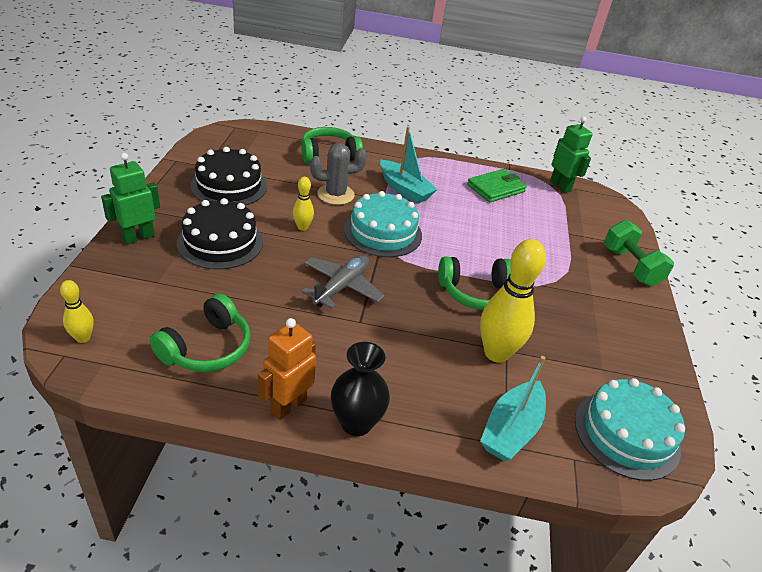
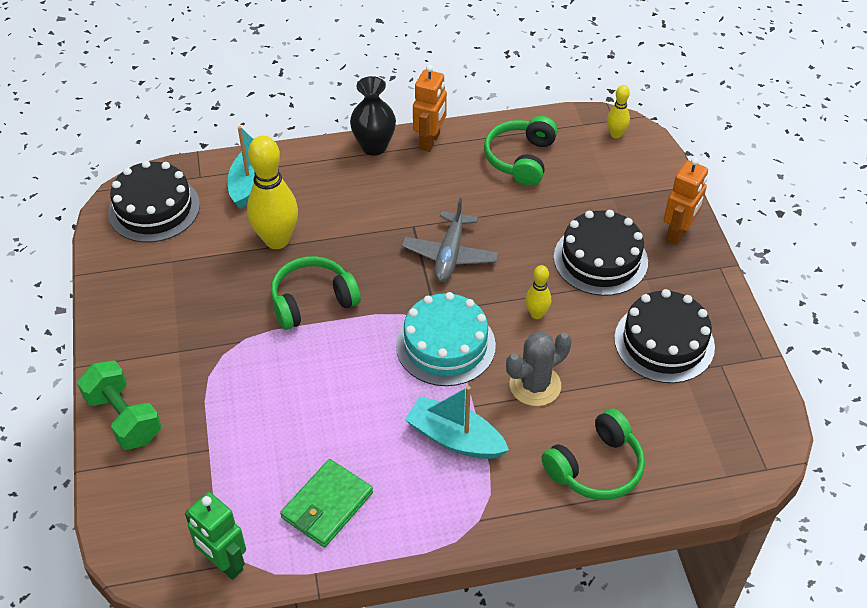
camera: 165 degrees right, 10 degrees up
green robot [101,153,160,245] -> orange robot [664,157,708,245]
turquoise cake [575,378,685,481] -> black cake [108,161,200,242]

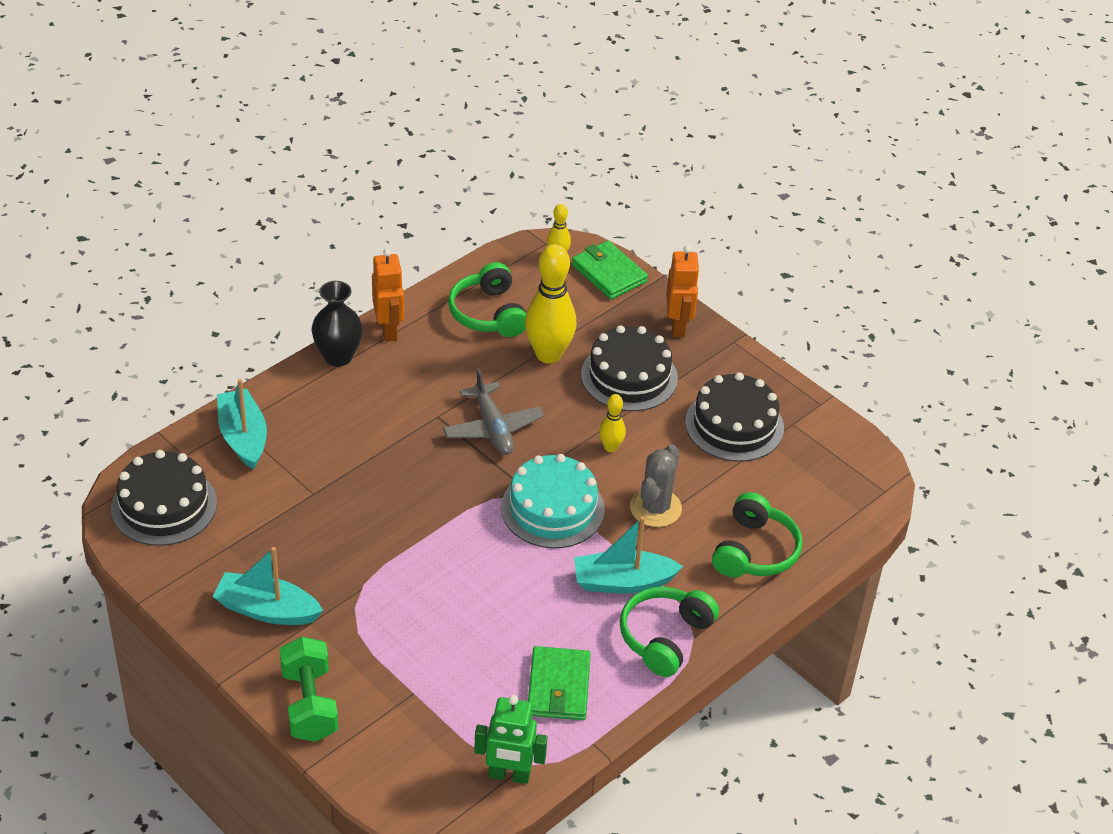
camera: 35 degrees left, 5 degrees down
green dumbbell [77,361,162,450] -> green dumbbell turned 60 degrees clockwise [280,637,338,742]
yellow bowling pin [247,136,298,249] -> yellow bowling pin moved to [525,244,576,364]
green headphones [271,256,361,330] -> green headphones moved to [619,587,719,677]
none -> turquoise boat [212,547,323,625]
none -> green wallet [572,241,648,299]

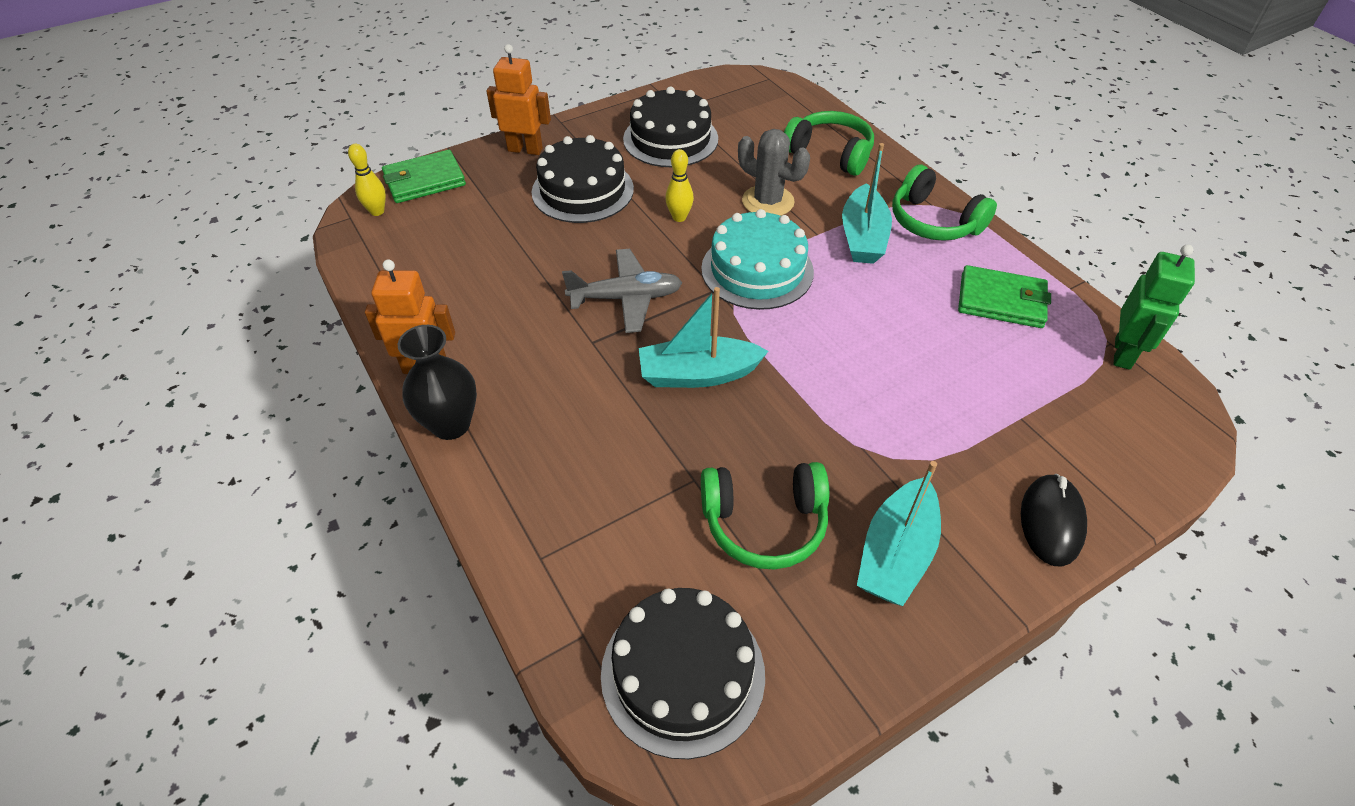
camera: 75 degrees left, 5 degrees up
turquoise boat [217,379,267,469] -> turquoise boat moved to [639,287,769,388]
green dumbbell [280,637,338,742] -> black mouse [1021,474,1087,566]
green headphones [448,262,526,337] -> green headphones moved to [701,462,829,570]
yellow bowling pin [525,244,576,364] -> none

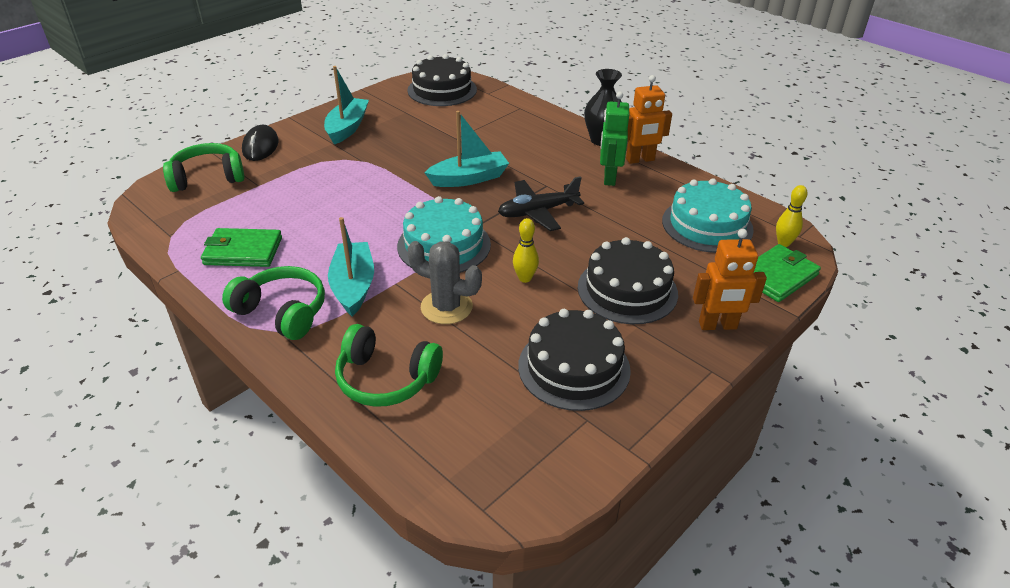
camera: 165 degrees right, 10 degrees down
grey plane [562,249,682,333] -> black plane [498,176,584,231]
green headphones [701,462,829,570] -> green headphones moved to [163,143,245,192]
green robot [1113,245,1195,370] -> green robot moved to [600,92,629,186]
none -> turquoise cake [662,178,754,253]

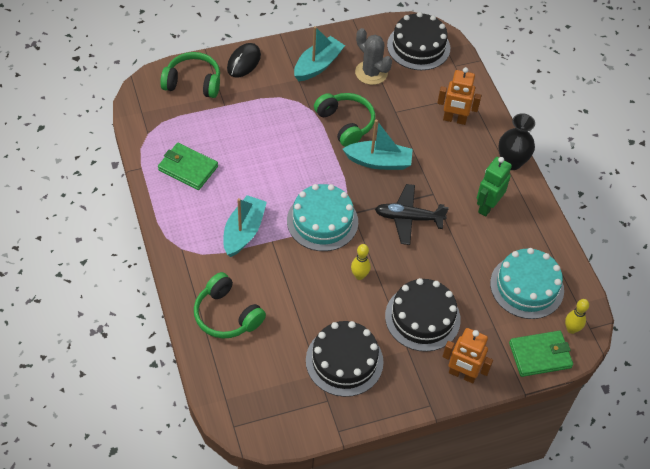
camera: 25 degrees right, 15 degrees up
green headphones [222,266,325,340] -> green headphones moved to [314,93,375,147]
grey cactus [407,241,482,324] -> grey cactus moved to [355,28,392,85]
orange robot [626,75,672,164] -> orange robot moved to [437,67,481,125]

